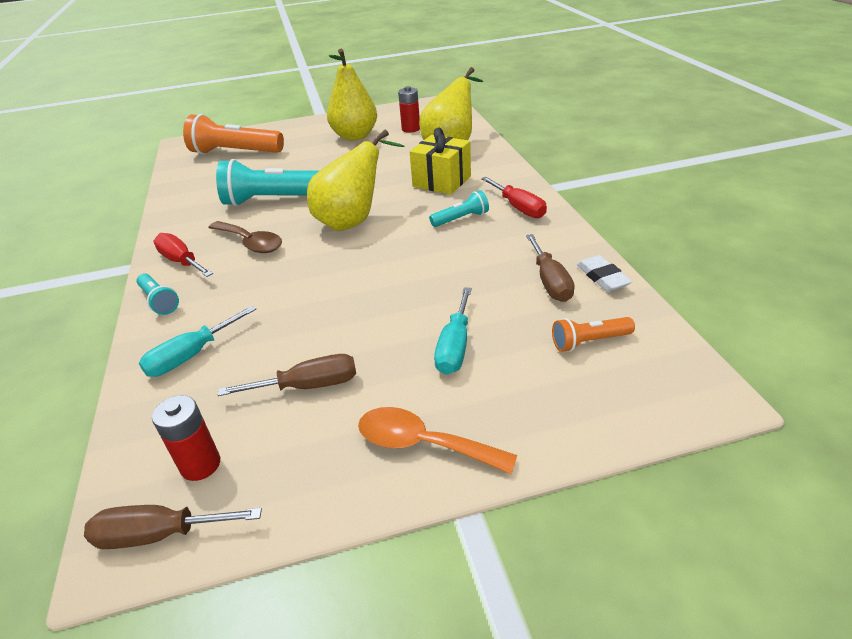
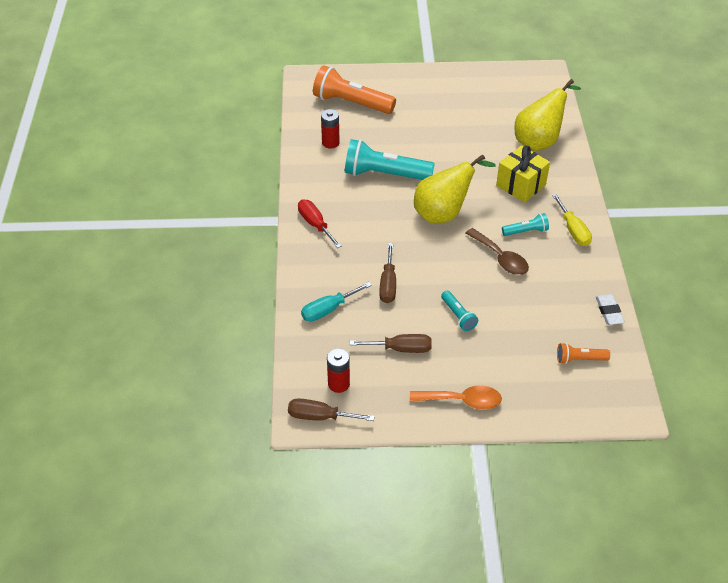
camera: 10 degrees right, 10 degrees up
turquoise flashlight [136,273,179,315] -> turquoise flashlight moved to [441,291,478,331]
brown spoon [208,221,282,253] -> brown spoon moved to [466,228,529,275]
yellow pear [327,49,377,141] -> none
orange spoon [358,407,517,474] -> orange spoon turned 150 degrees clockwise [410,386,502,409]
red battery [398,86,420,133] -> red battery moved to [321,109,340,149]
turquoise screwdriver [434,287,472,375] -> none
red screwdriver [481,177,547,218] -> yellow screwdriver [552,194,592,246]
brown screwdriver [526,234,575,302] -> brown screwdriver moved to [379,243,396,303]

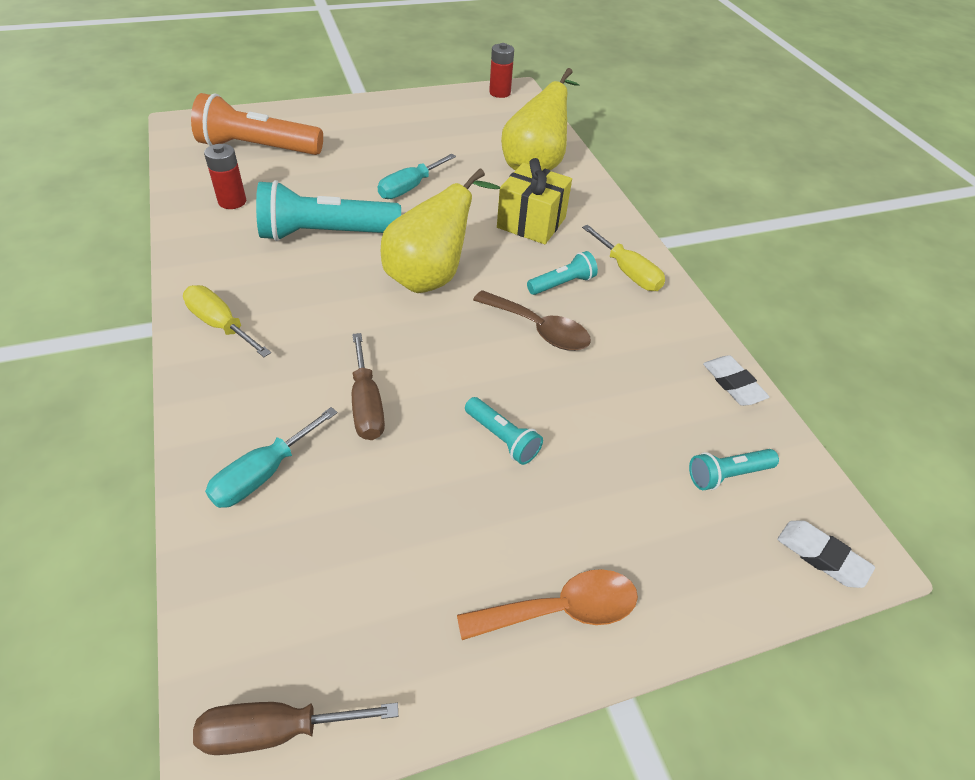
camera: 20 degrees left, 0 degrees up
red screwdriver [298,200,342,248] -> yellow screwdriver [183,285,271,357]
red battery [327,349,350,393] -> red battery moved to [489,43,514,98]
brown screwdriver [349,334,432,353] -> none
orange flashlight [557,343,610,364] -> turquoise flashlight [689,449,779,490]
none -> turquoise screwdriver [378,154,456,199]
none -> white eraser [777,520,875,588]

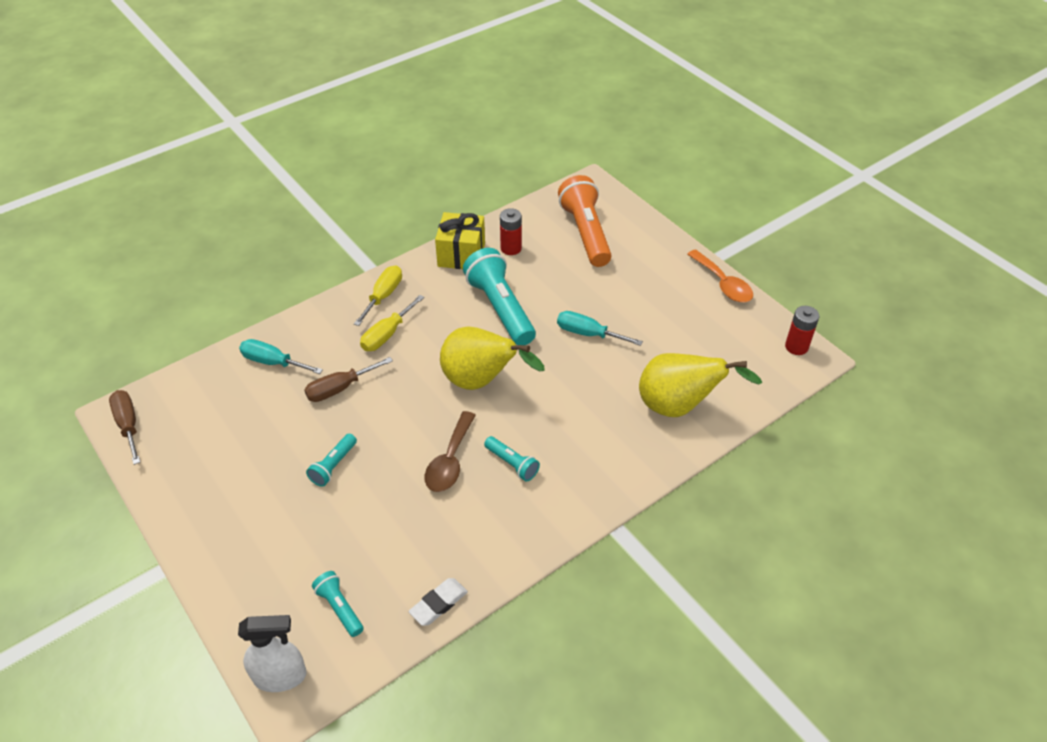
camera: 75 degrees right, 0 degrees up
orange spoon [457,569,638,640] -> orange spoon moved to [687,250,753,302]
yellow gift [497,158,572,244] -> yellow gift moved to [435,212,485,269]
yellow screwdriver [582,225,665,291] -> yellow screwdriver moved to [360,295,425,351]
white eraser [777,520,875,588] -> white spray bottle [238,615,307,692]

